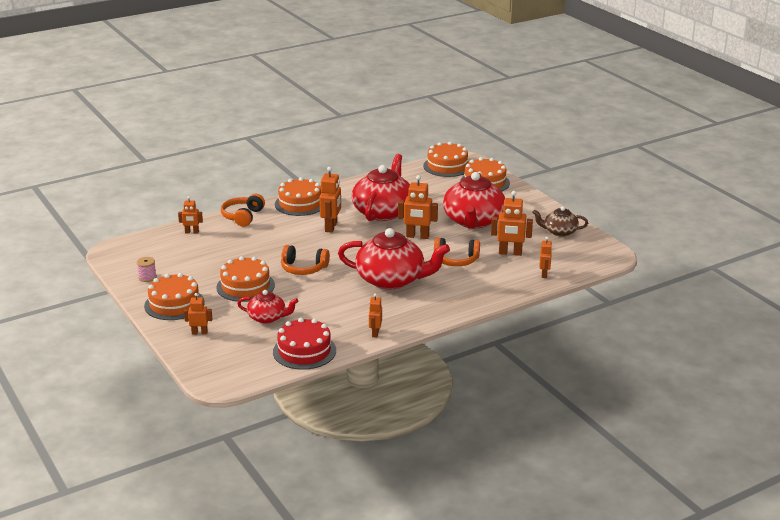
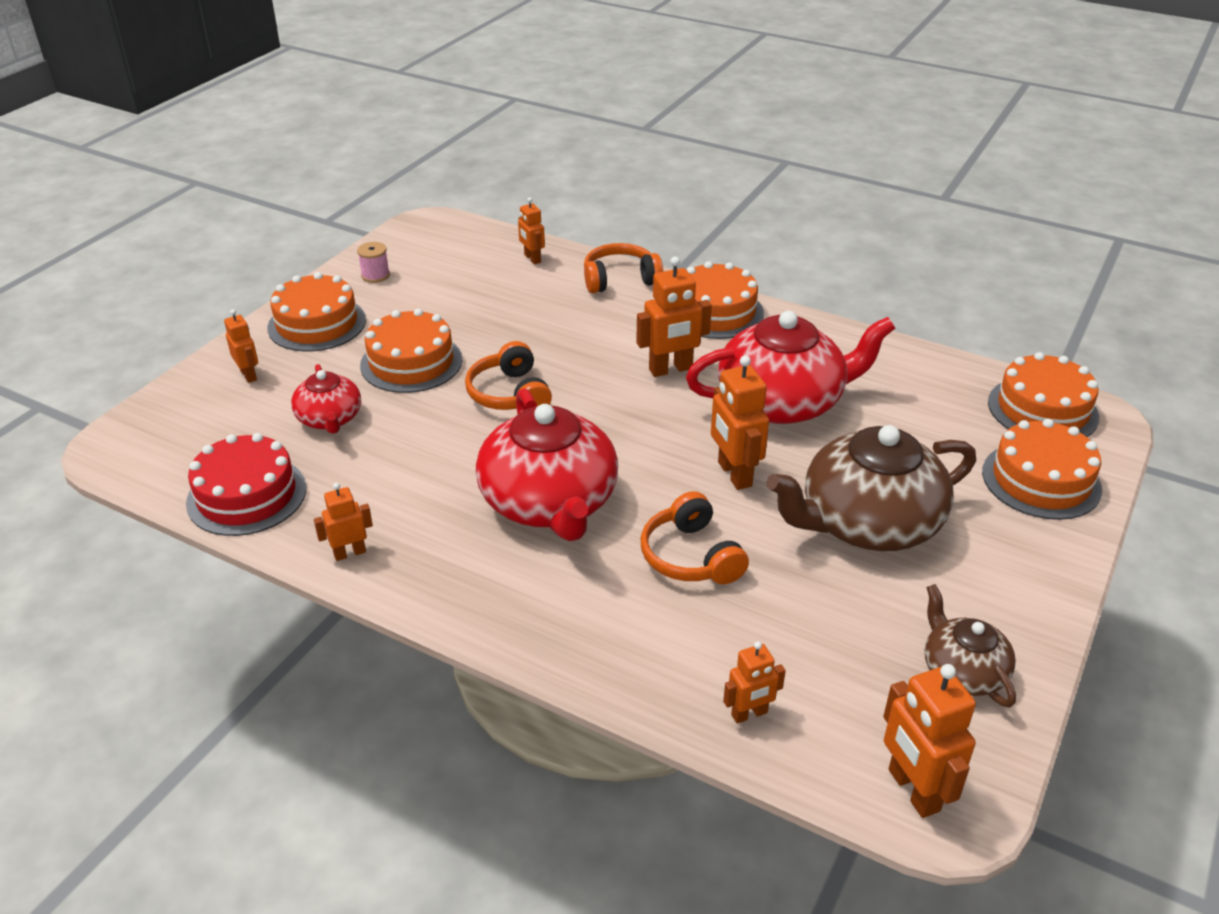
camera: 60 degrees right, 10 degrees up
red teapot [443,172,505,229] -> brown teapot [767,425,976,551]
orange robot [491,191,533,256] -> orange robot moved to [883,664,976,818]

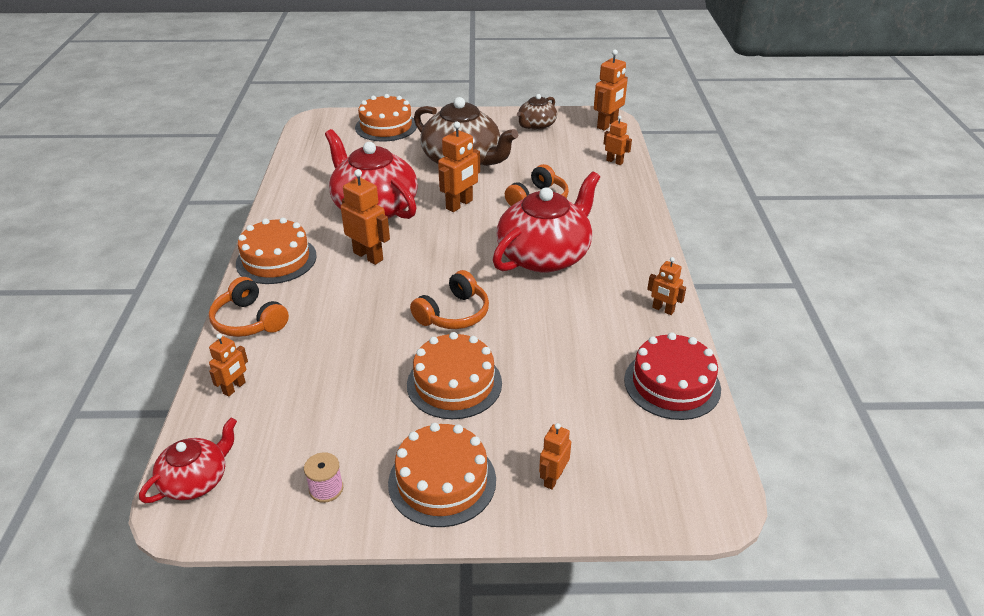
camera: 120 degrees left, 0 degrees up
red teapot [291,364,361,434] -> red teapot moved to [139,418,237,503]
orange cake [988,352,1099,437] -> none

